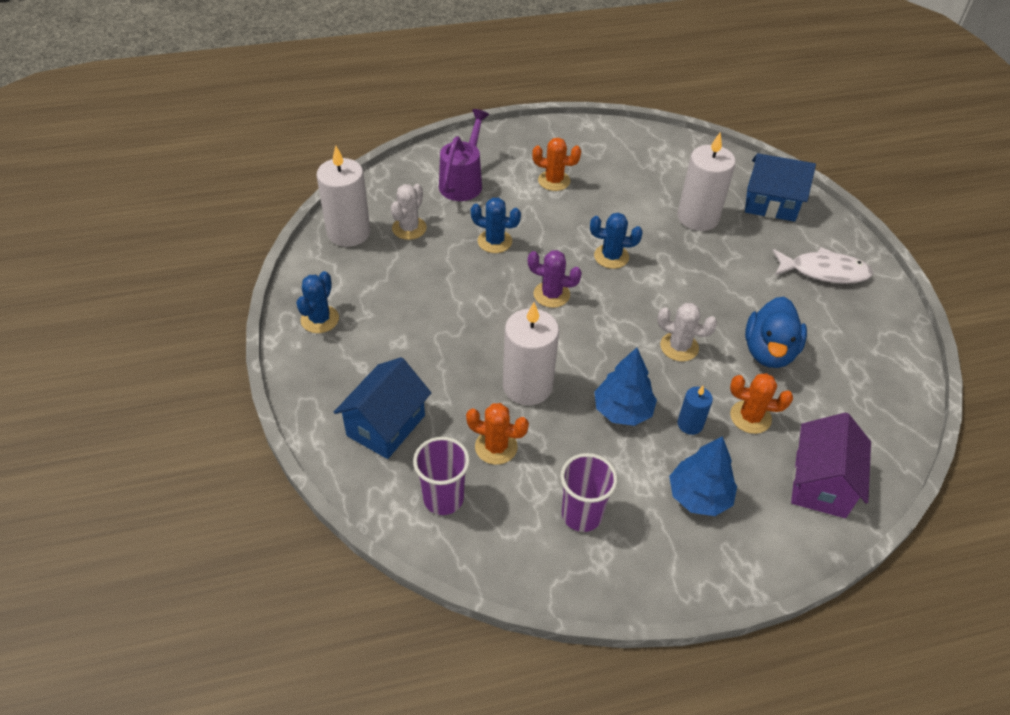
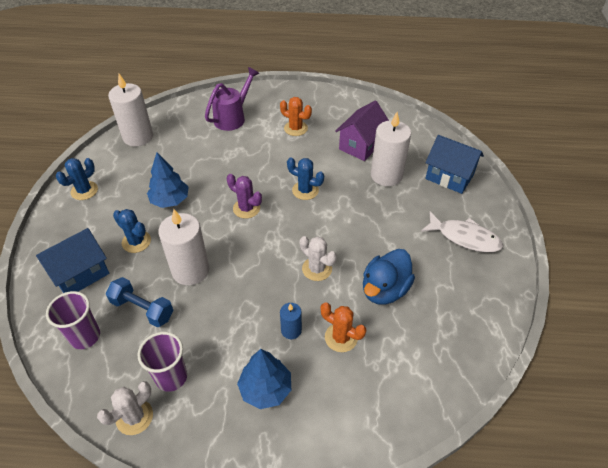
camera: 20 degrees right, 0 degrees up
white cactus [391,184,427,240] -> white cactus moved to [97,381,153,435]
orange cactus [466,403,529,465] -> blue dumbbell [106,277,173,327]
blue cactus [471,197,521,253] -> blue cactus moved to [113,209,151,253]
blue tree [594,348,657,426] -> blue tree moved to [147,152,189,208]
purple house [791,412,871,518] -> purple house moved to [335,101,389,161]

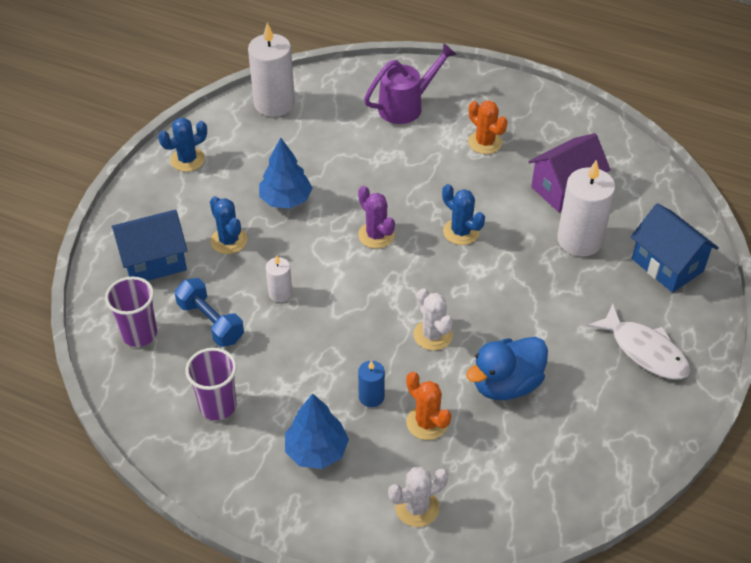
camera: 20 degrees right, 0 degrees up
white cactus [97,381,153,435] -> white cactus moved to [388,467,448,527]
white candle [158,209,209,285] -> white candle [266,255,292,302], size x0.50

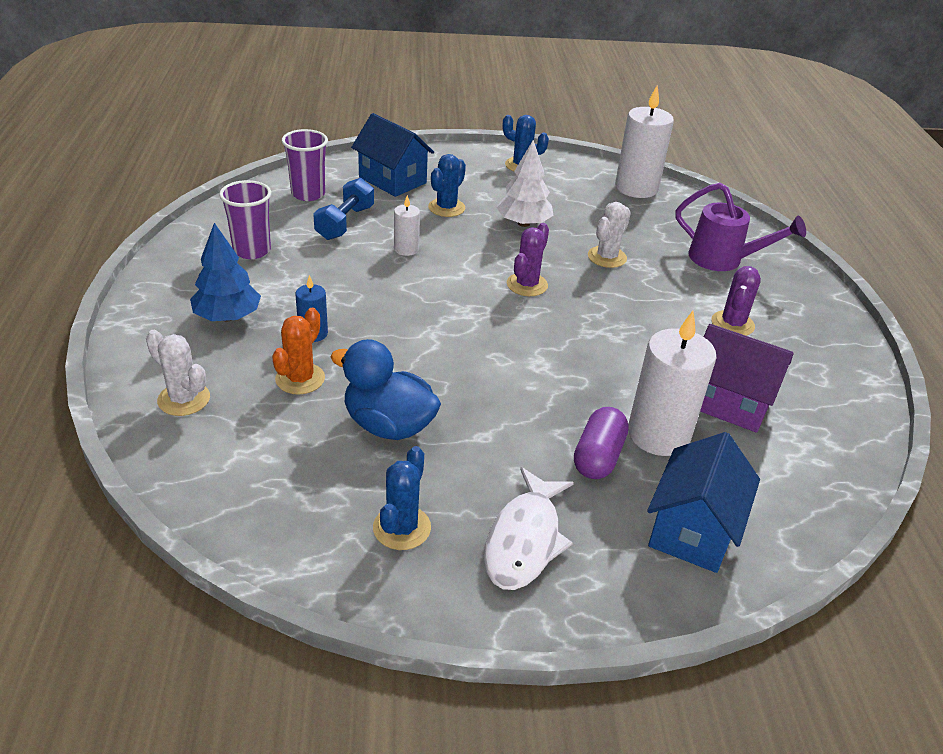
camera: 60 degrees right, 10 degrees down
blue tree [259,138,313,208] -> white tree [496,140,554,227]
white cactus [413,288,453,350] -> white cactus moved to [588,202,631,268]
blue cactus [442,184,485,245] -> blue cactus moved to [373,446,431,550]
orange cactus [468,100,508,154] -> purple cactus [711,266,761,336]
none -> purple capsule [574,407,629,479]

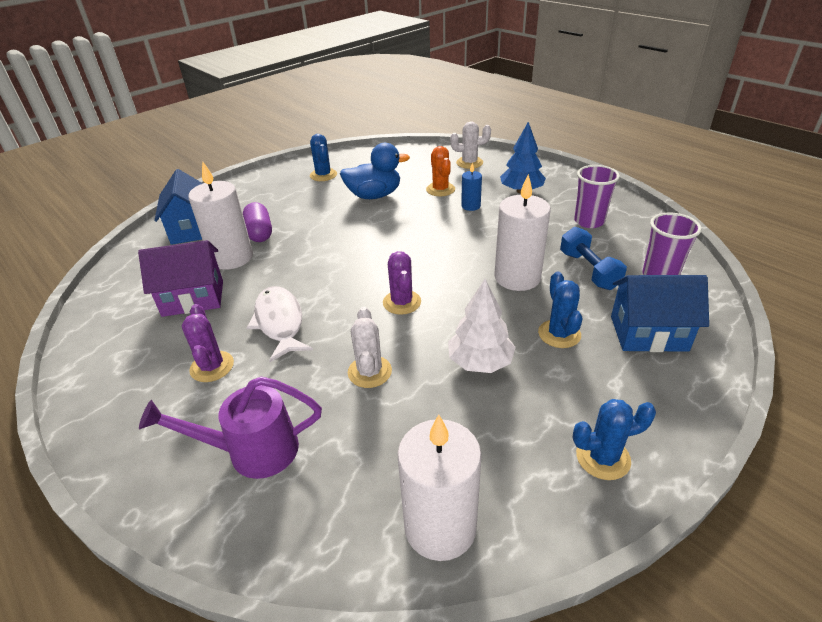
camera: 145 degrees right, 0 degrees up
white candle [394,195,420,256] -> white candle [494,174,551,291], size x1.98
white fish [484,467,574,590] -> white fish moved to [247,286,313,362]

